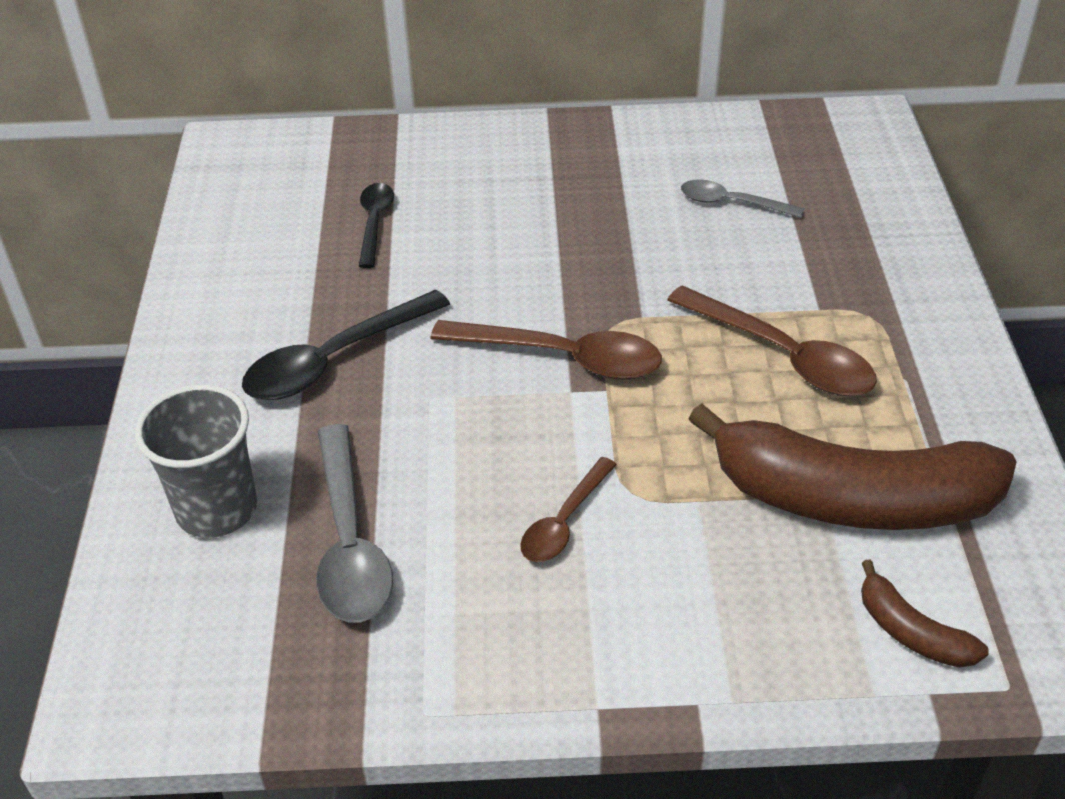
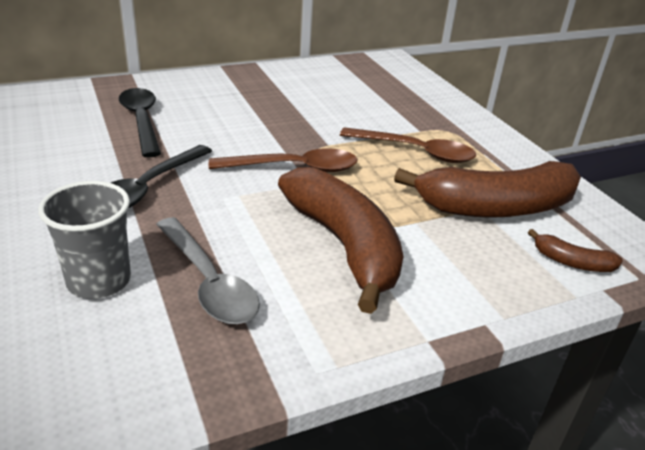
camera: 25 degrees left, 10 degrees down
black spoon [359,183,394,268] -> black spoon [119,88,161,157], size x1.68
brown spoon [520,457,617,562] -> brown banana [278,167,404,314]
grey spoon [681,179,805,218] -> none

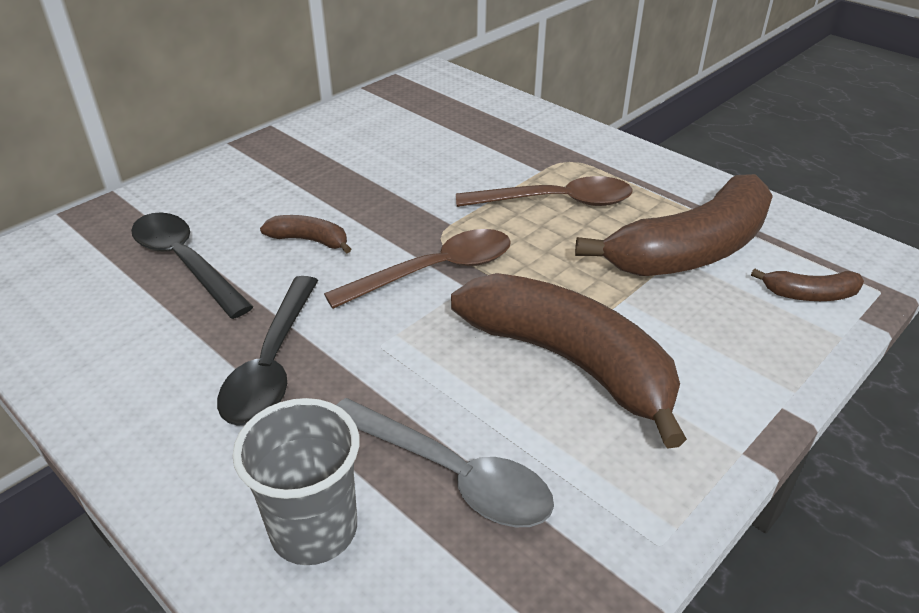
camera: 20 degrees left, 5 degrees up
none -> brown banana [260,215,351,254]

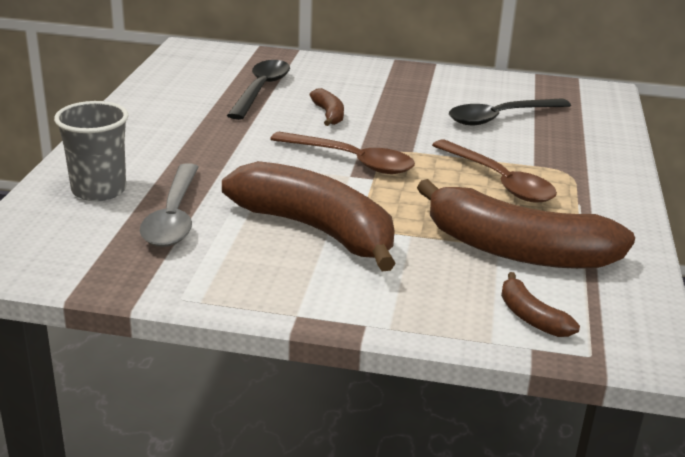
camera: 55 degrees right, 10 degrees down
black spoon [217,276,318,426] -> black spoon moved to [449,98,571,125]
brown banana [451,273,687,449] -> brown banana turned 60 degrees counterclockwise [222,161,396,271]

